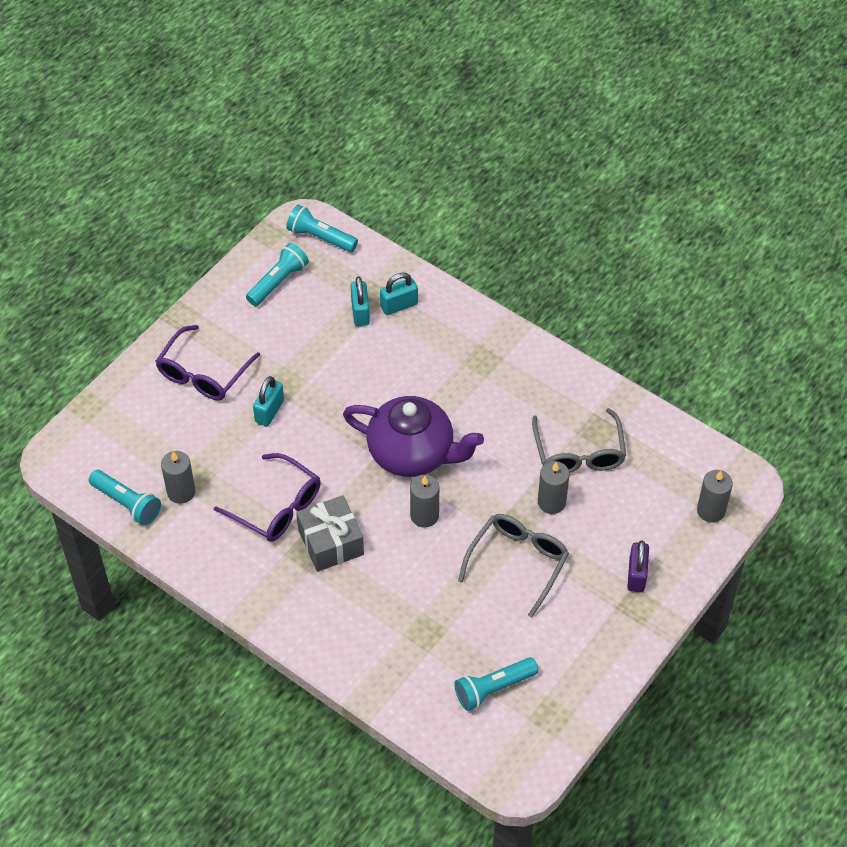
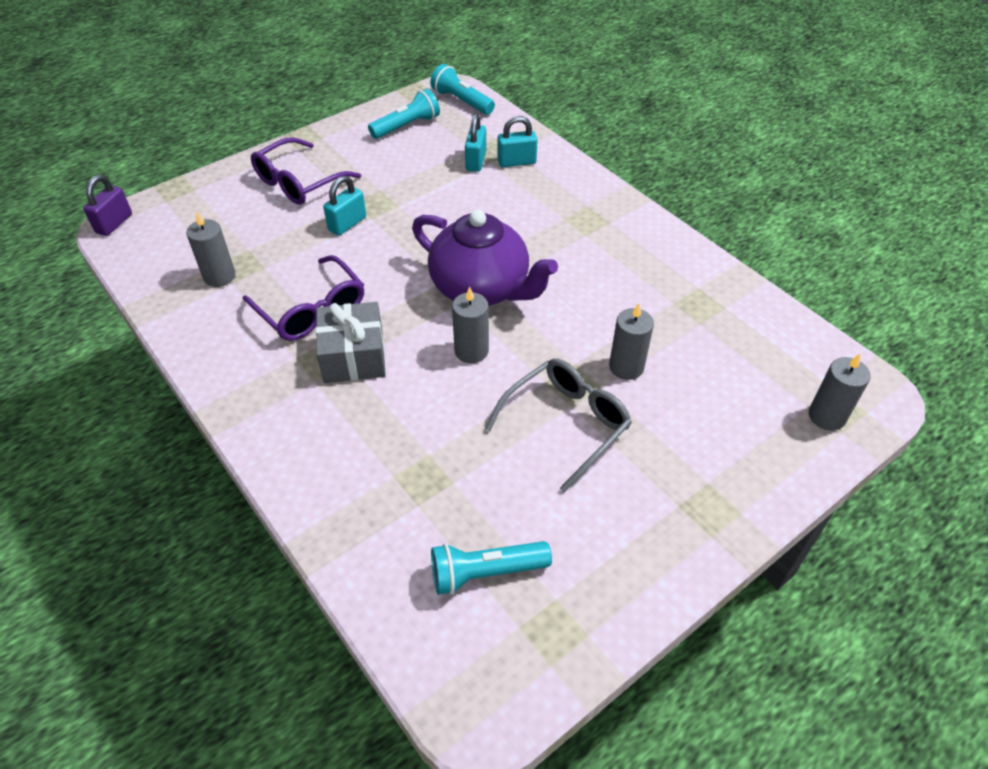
camera: 15 degrees right, 5 degrees down
turquoise flashlight [89,470,161,526] -> none
grey glasses [532,408,626,473] -> none
purple padlock [627,540,649,592] -> purple padlock moved to [83,175,132,236]

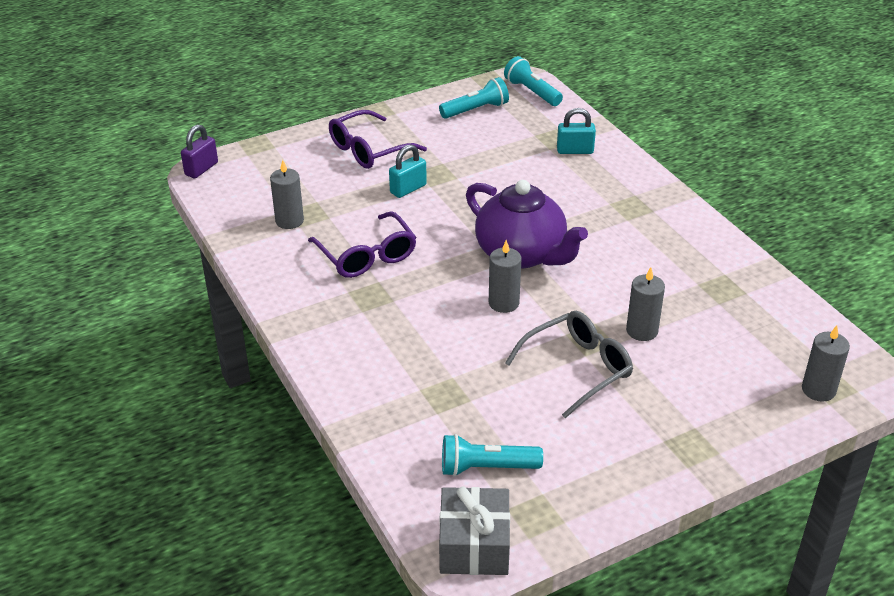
camera: 10 degrees right, 10 degrees down
grey gift [316,302,386,383] -> grey gift moved to [439,487,510,575]
turquoise padlock [465,113,486,172] -> none

